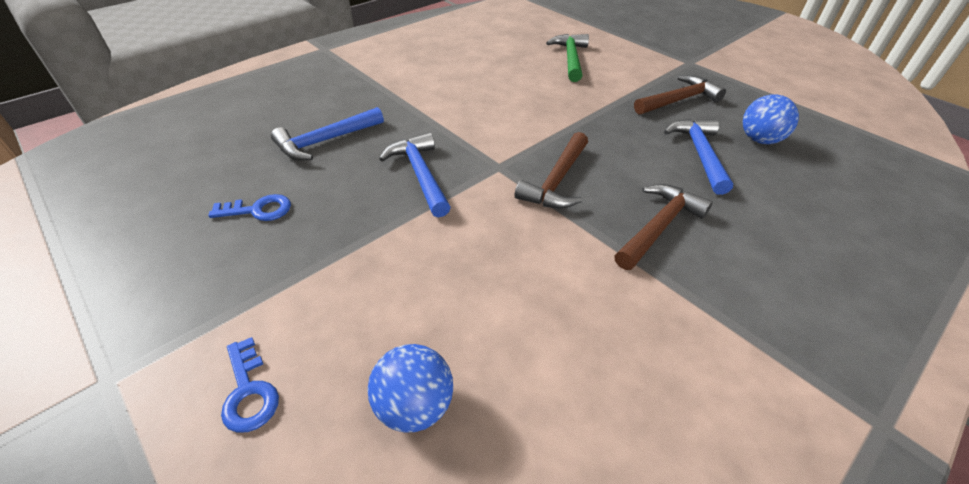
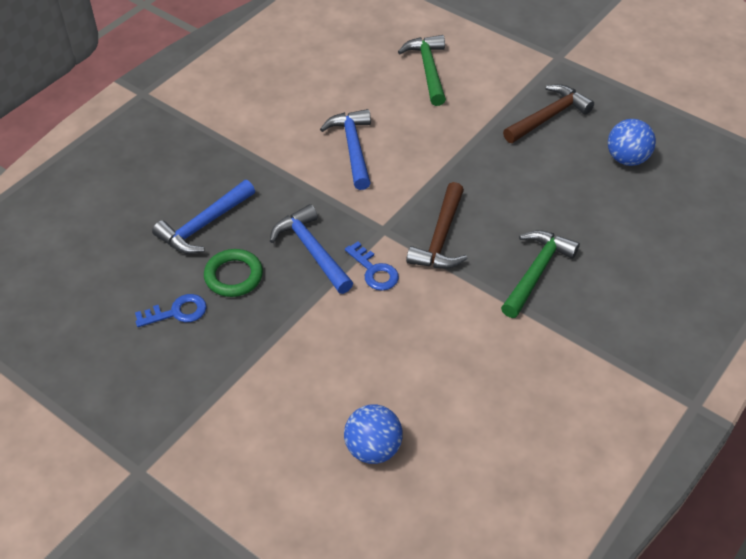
camera: 10 degrees left, 5 degrees up
blue key [221,337,279,433] -> blue key moved to [345,241,399,291]
brown hammer [614,184,713,270] -> green hammer [501,230,580,318]
blue hammer [664,119,733,195] -> blue hammer moved to [320,109,371,190]
none -> green ring [204,249,263,297]

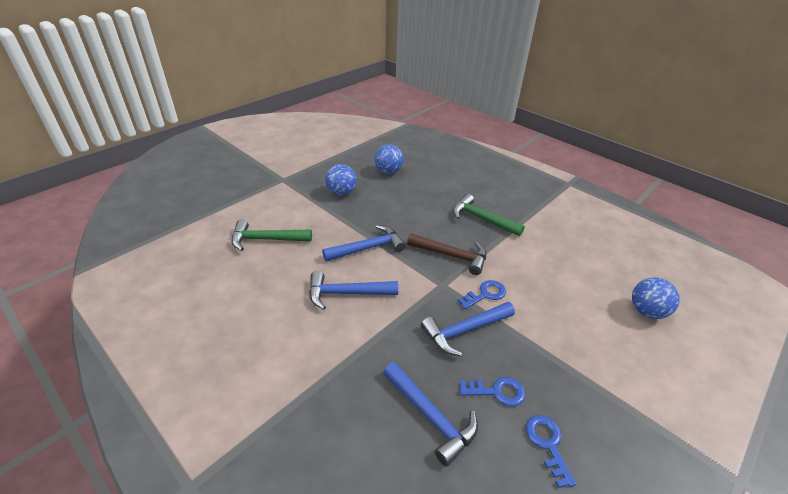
camera: 85 degrees left, 10 degrees down
green ring [204,249,263,297] -> blue key [459,377,525,406]
brown hammer [503,84,594,143] -> blue ball [325,164,357,196]
none -> blue hammer [322,225,406,261]

